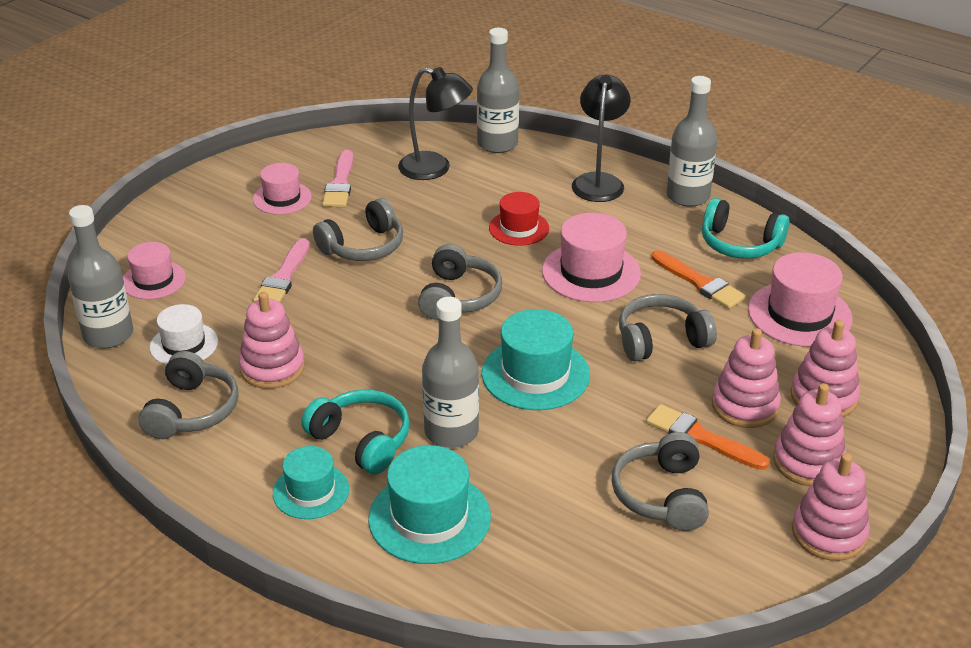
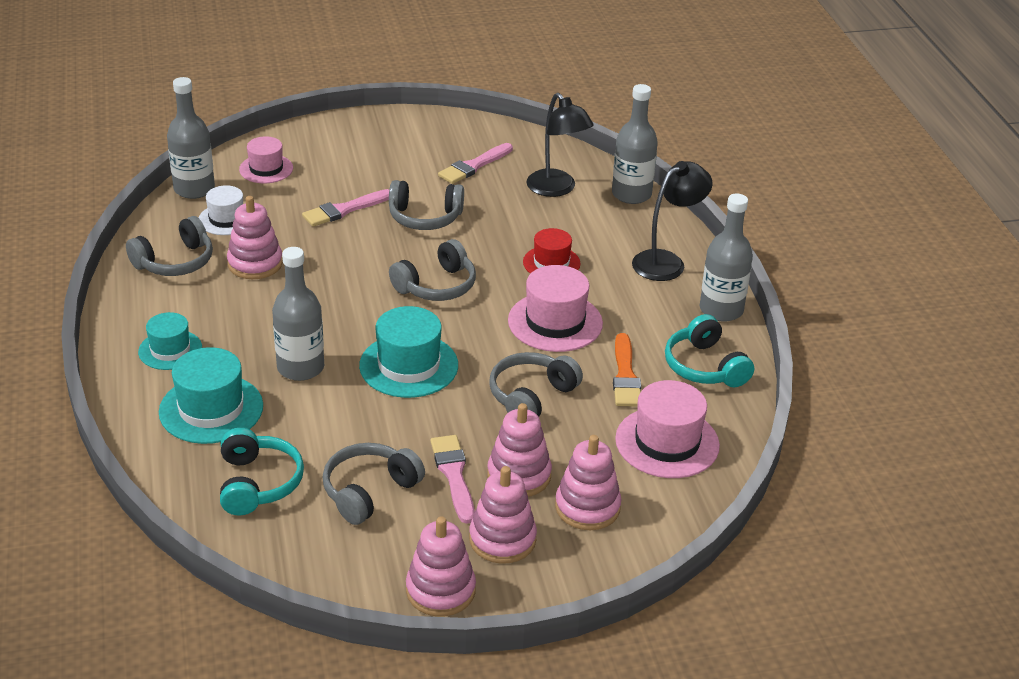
camera: 40 degrees right, 0 degrees up
pink hat [253,163,312,214] -> none
turquoise headphones [301,389,410,474] -> turquoise headphones moved to [220,428,304,515]
grey headphones [619,294,717,362] -> grey headphones turned 75 degrees counterclockwise [489,352,583,417]
orange brush [646,404,769,470] -> pink brush [430,435,475,524]

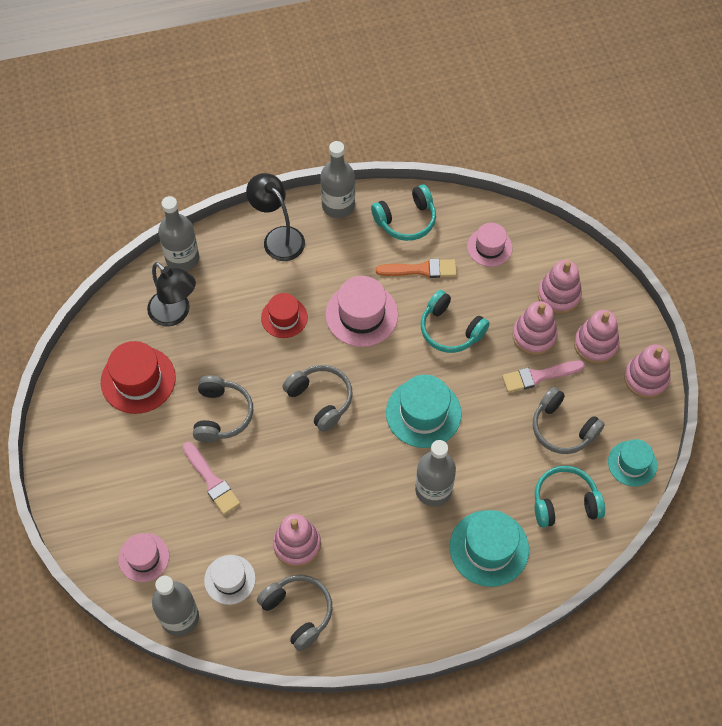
camera: 90 degrees left, 25 degrees up
turquoise hat [138,312,202,370] -> turquoise hat moved to [608,439,657,487]
pink brush [438,143,513,184] -> red hat [101,341,176,414]
grey headphones [489,352,583,417] -> turquoise headphones [421,290,490,353]
black lamp [526,93,594,197] -> black lamp turned 75 degrees clockwise [147,262,196,327]
pink hat [615,380,720,478] -> pink hat [467,223,512,267], size x0.64

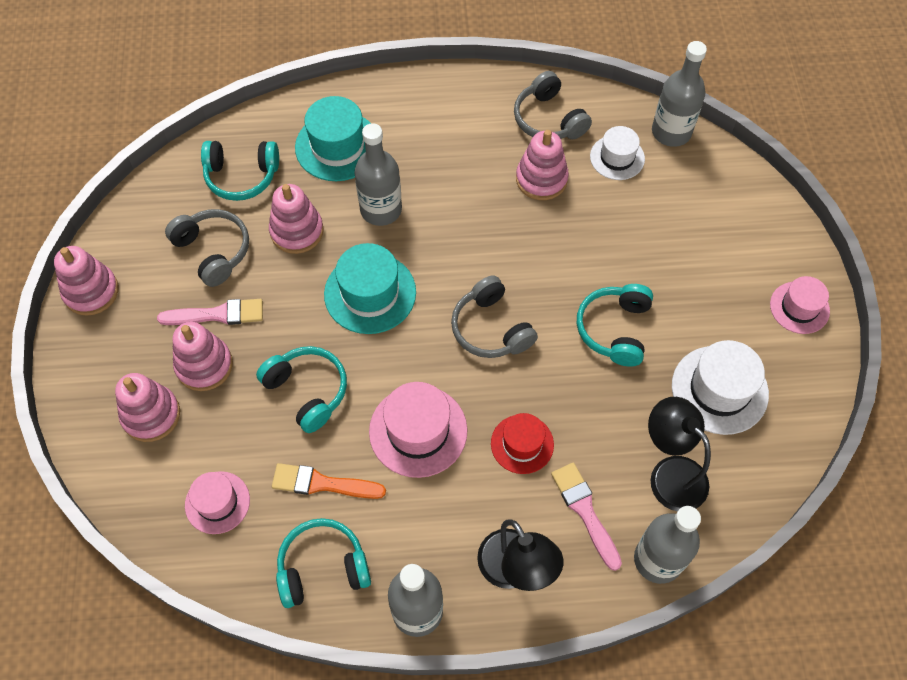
camera: 170 degrees left, 0 degrees up
red hat [101,341,176,414] -> white hat [672,340,769,435]
pink hat [118,533,169,582] -> pink hat moved to [770,276,830,334]
pink brush [183,442,240,515] -> pink brush moved to [551,462,622,571]
grey headphones [193,375,253,443] -> turquoise headphones [577,284,653,367]
pink stacking toy [574,310,620,364] -> pink stacking toy moved to [269,184,324,254]
turquoise hat [608,439,657,487] -> none

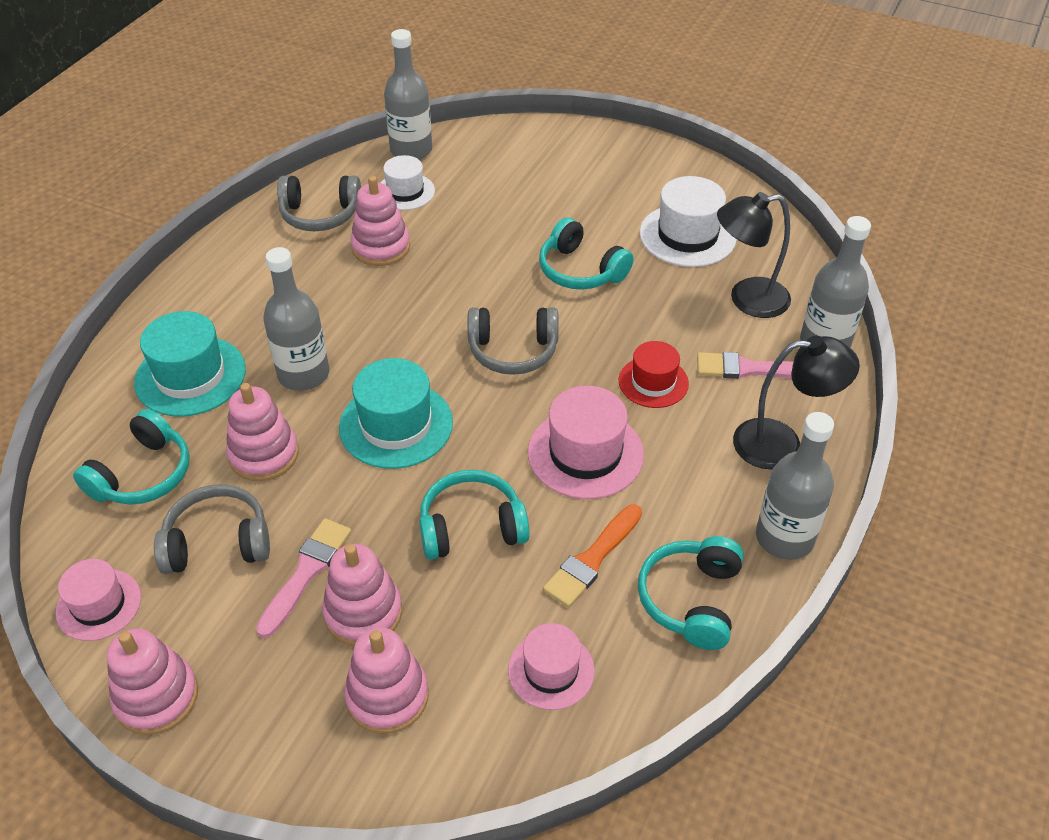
camera: 60 degrees left, 15 degrees down
pink hat [770,276,830,334] -> pink hat moved to [56,559,141,641]

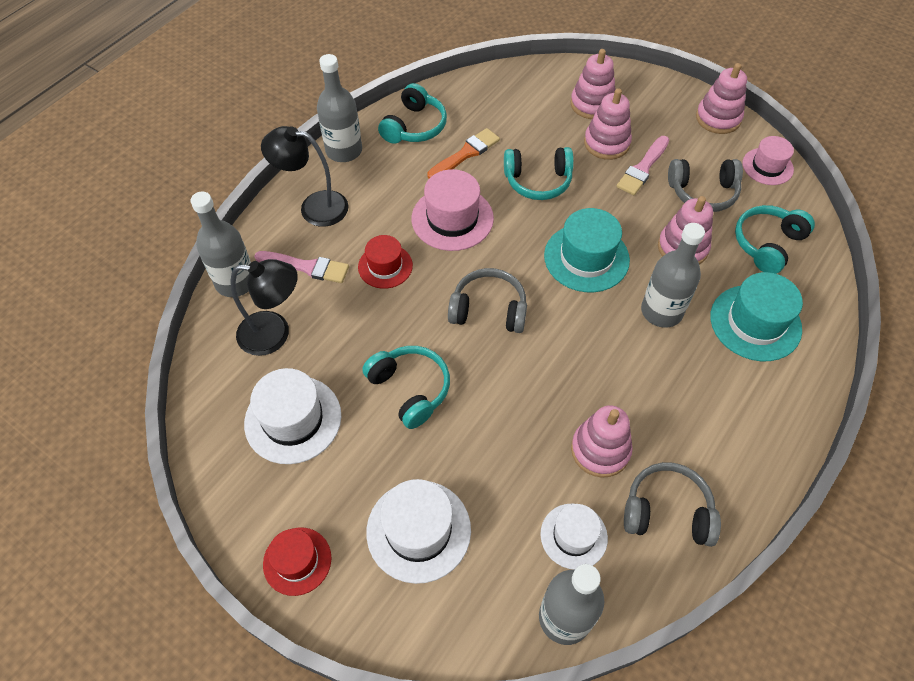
camera: 170 degrees left, 10 degrees up
pink hat [508,623,594,710] -> none
none -> red hat [263,528,331,596]
none -> white hat [366,479,471,584]

